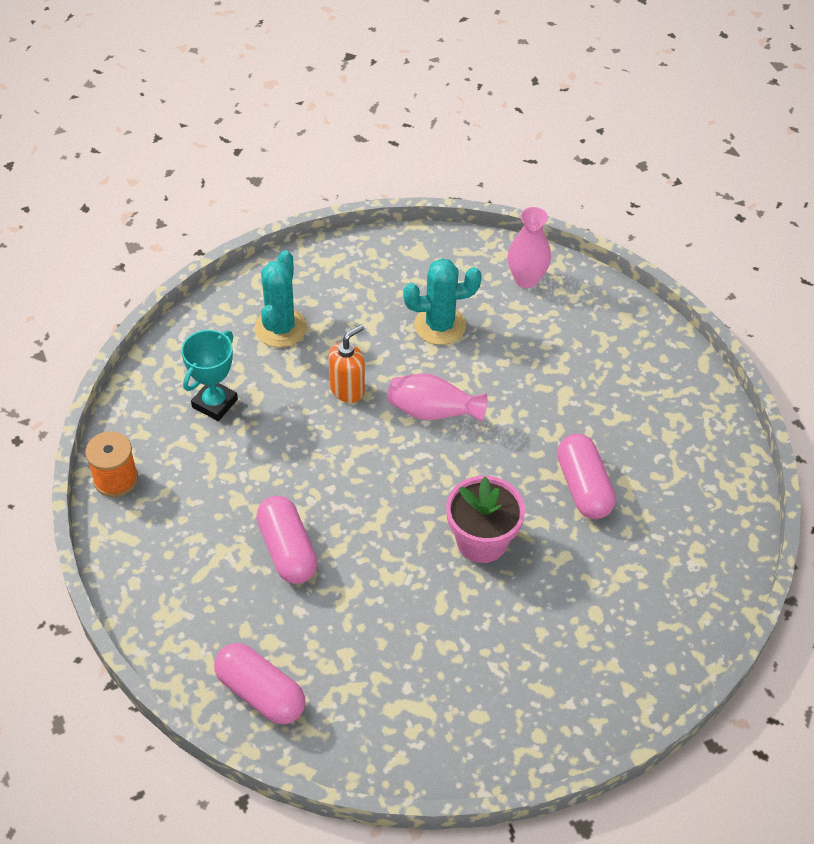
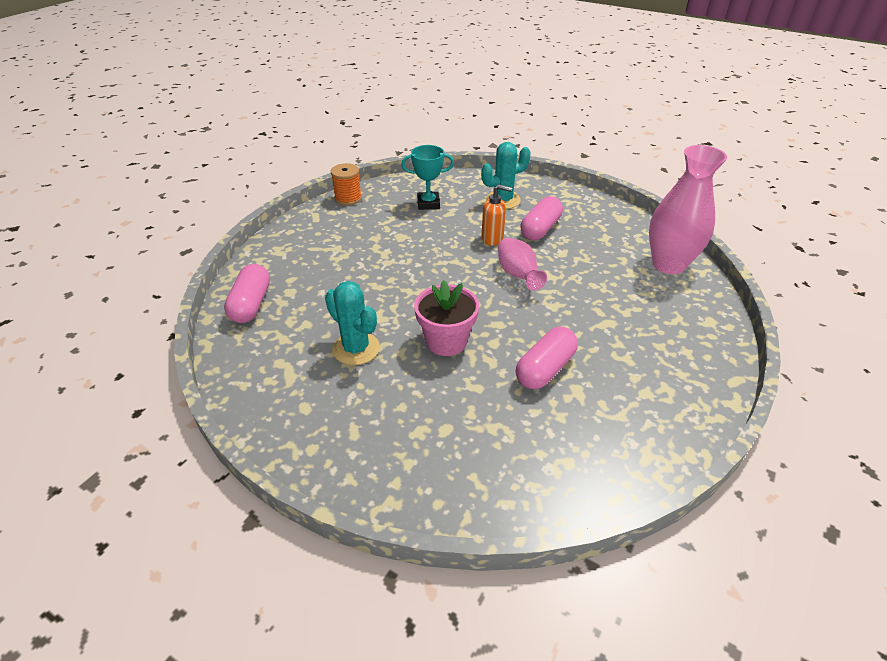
camera: 55 degrees right, 10 degrees down
pink capsule [256,496,318,584] -> pink capsule moved to [520,196,563,240]
turquoise cactus [403,258,482,345] -> turquoise cactus moved to [325,281,380,365]
pink vase [508,207,551,288] -> pink vase [649,145,727,274], size x1.68

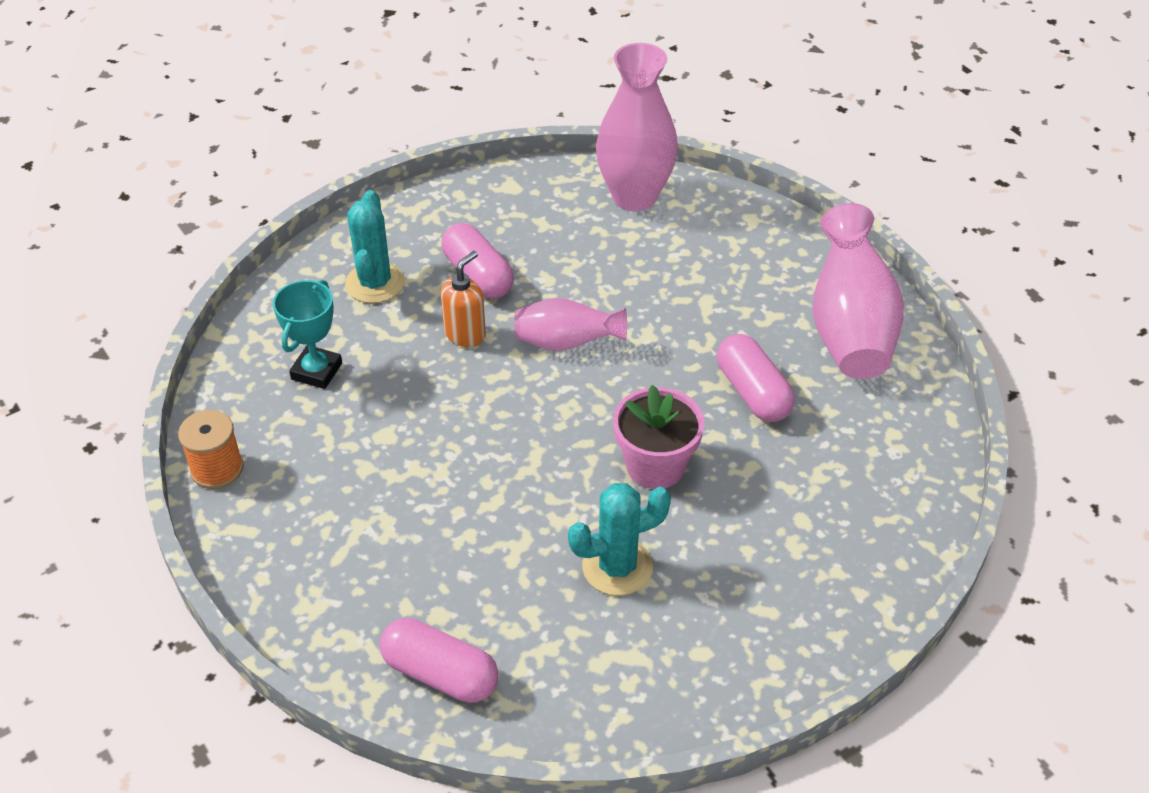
camera: 65 degrees left, 5 degrees up
none -> pink vase [813,203,904,379]

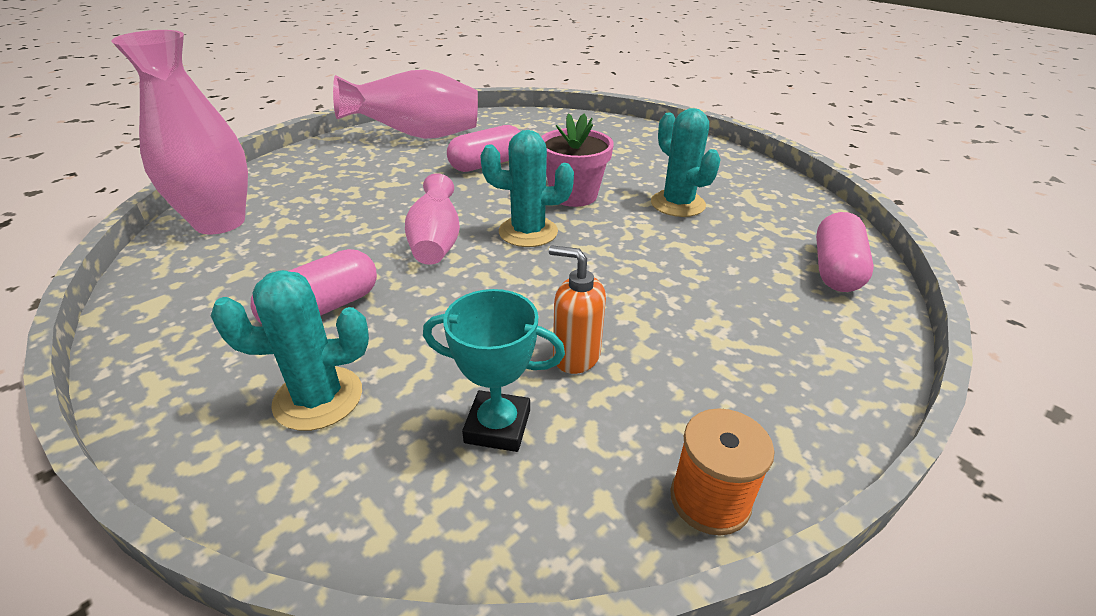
camera: 100 degrees left, 10 degrees down
orange soap dispenser [441,251,486,347] -> orange soap dispenser moved to [549,245,606,374]
none -> turquoise cactus [480,130,574,247]

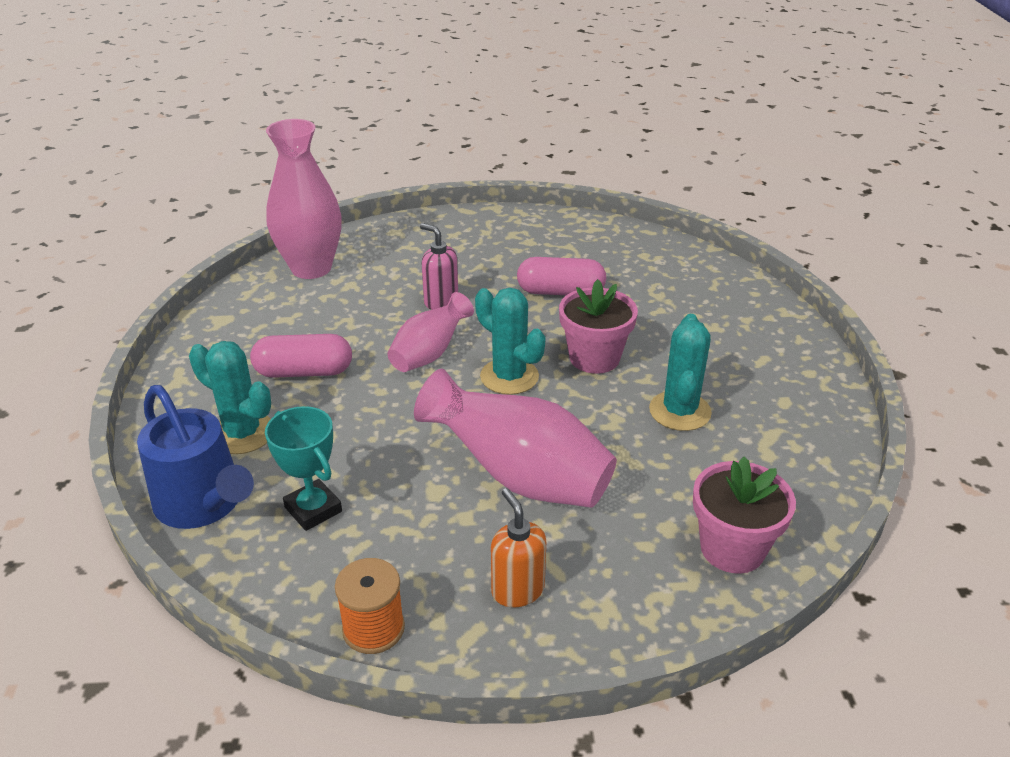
camera: 40 degrees right, 0 degrees up
pink vase [333,70,478,139] -> pink vase moved to [414,369,617,508]
orange soap dispenser [549,245,606,374] -> orange soap dispenser moved to [491,488,546,607]
pink capsule [816,212,874,292] -> pink flower pot [693,457,796,574]
none -> blue watering can [137,385,254,529]
none -> pink soap dispenser [420,223,458,310]

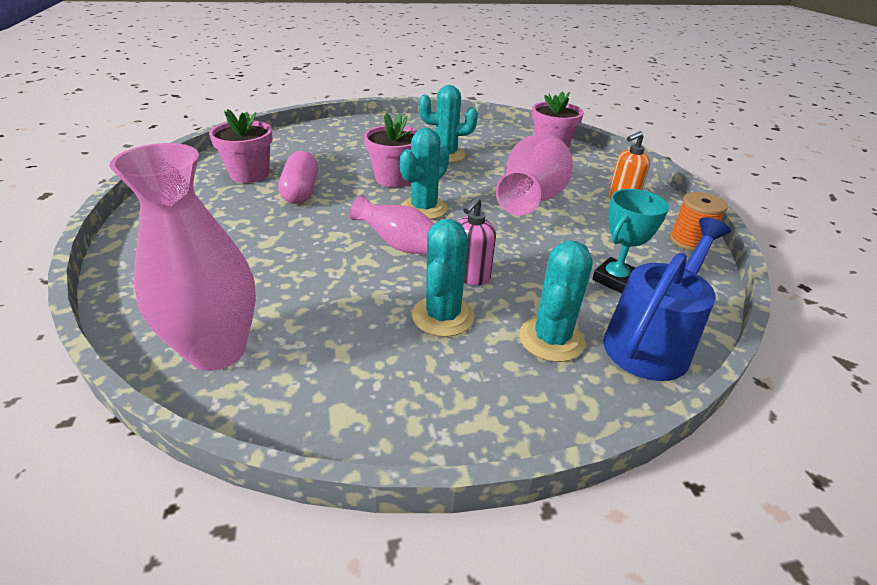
camera: 100 degrees left, 0 degrees up
pink capsule [250,334,352,378] -> turquoise cactus [412,219,474,337]
pink soap dispenser [420,223,458,310] -> pink soap dispenser moved to [458,197,496,285]
none -> pink flower pot [209,109,273,183]

